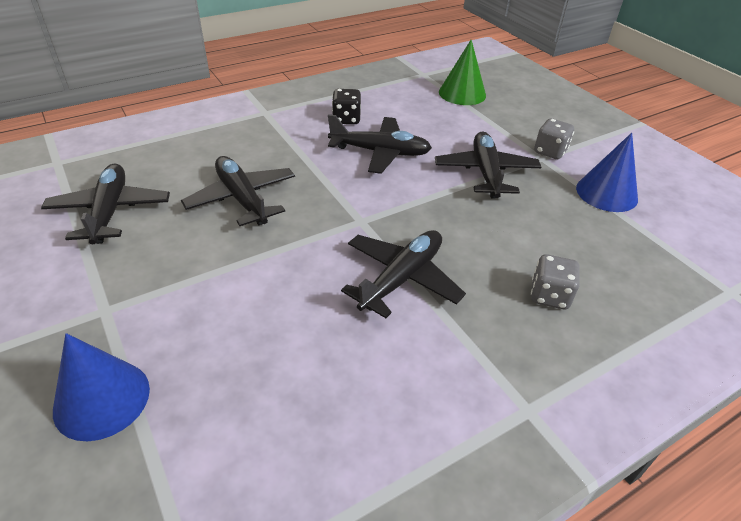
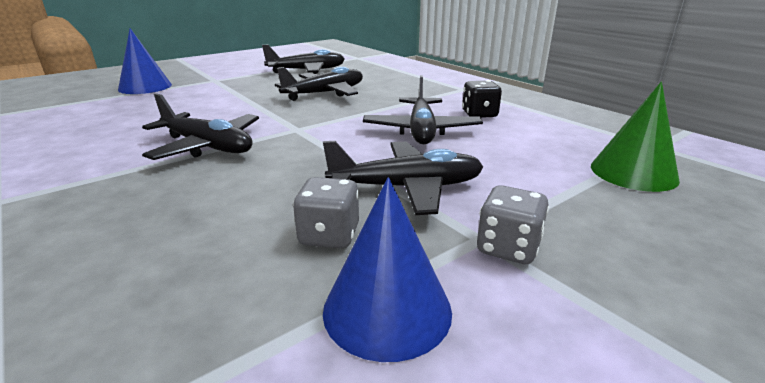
camera: 85 degrees right, 15 degrees down
grey dice [531,254,579,309] -> grey dice moved to [293,177,359,249]

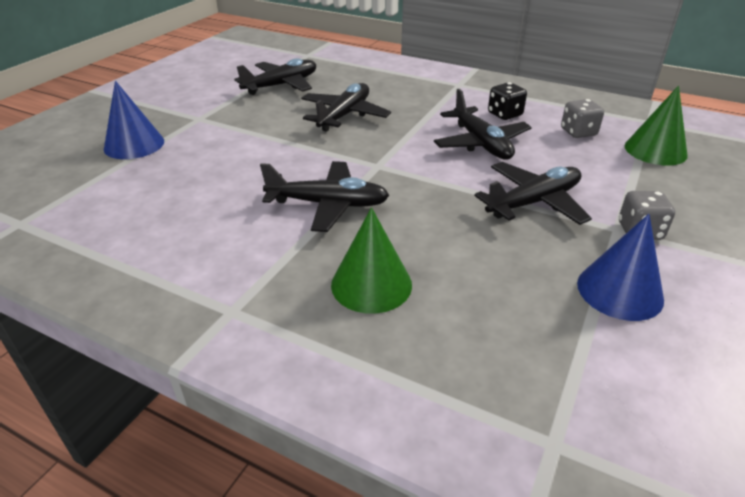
camera: 25 degrees left, 10 degrees up
grey dice [293,177,359,249] -> grey dice moved to [561,99,604,138]
none -> green cone [331,207,412,314]

